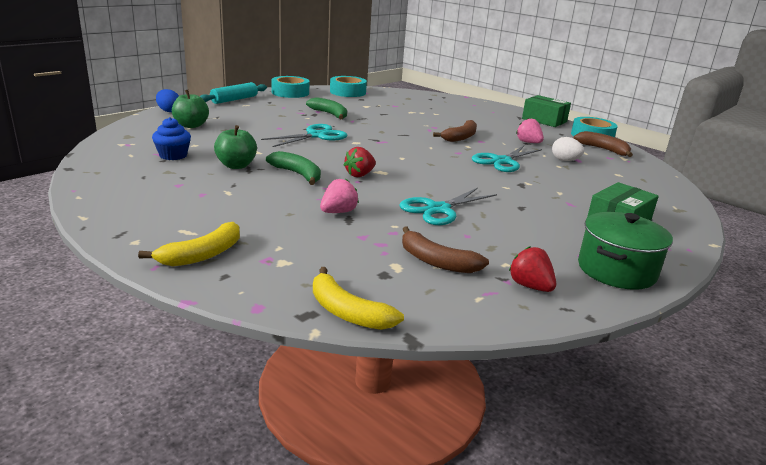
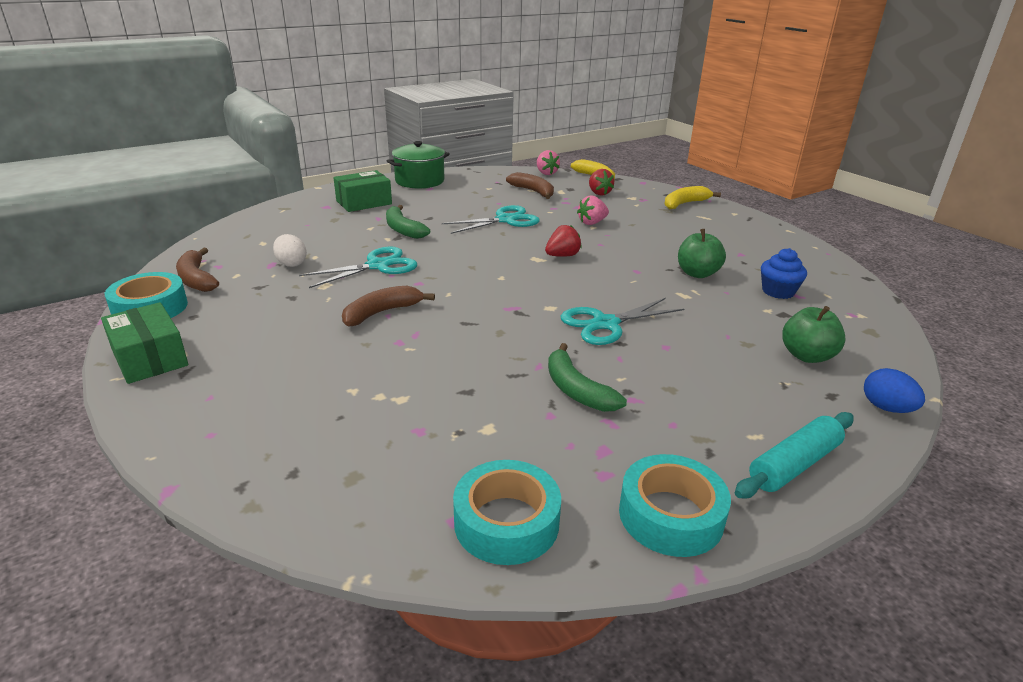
camera: 165 degrees left, 5 degrees up
green banana [266,151,321,185] -> green banana moved to [386,205,430,239]
red strawberry [509,246,556,292] -> red strawberry moved to [589,169,614,196]
pink strawberry [516,118,544,143] -> pink strawberry moved to [537,150,560,175]

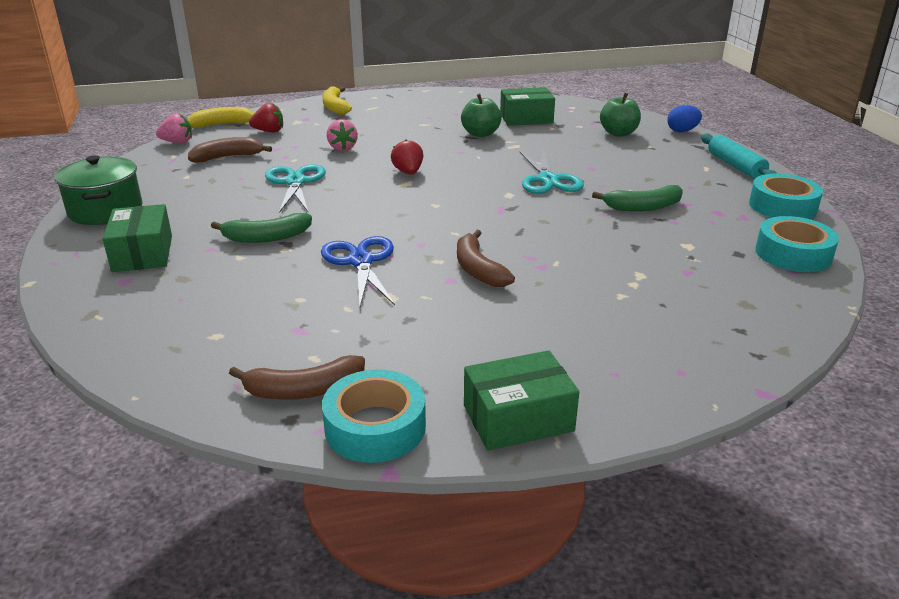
camera: 70 degrees left, 0 degrees up
white egg [273,234,307,267] -> none
turquoise scissors [299,246,417,288] -> blue scissors [321,236,395,306]
blue cupcake [761,248,807,299] -> green box [500,87,555,126]

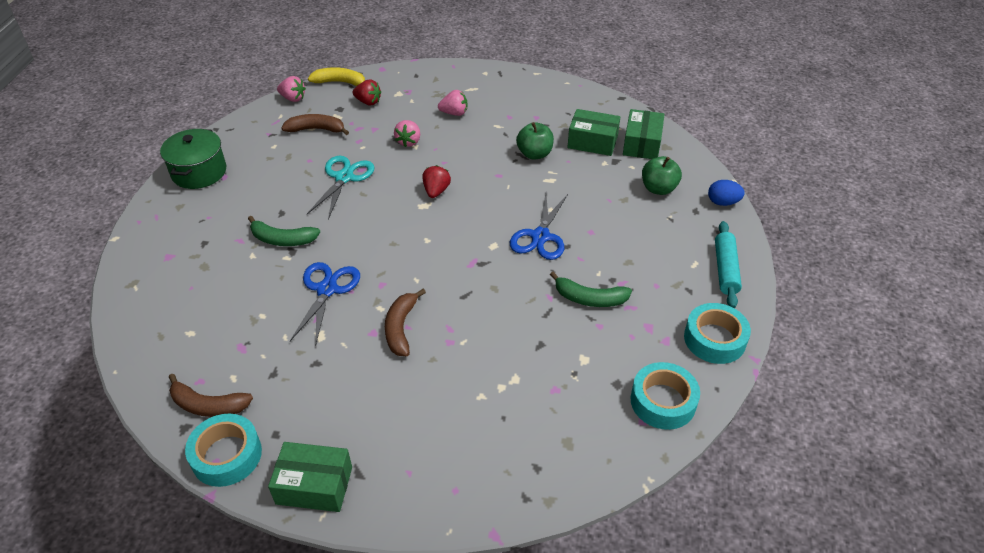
camera: 25 degrees right, 15 degrees up
green box [103,204,172,272] -> green box moved to [623,109,665,159]
yellow banana [322,86,352,115] -> none
turquoise scissors [520,149,584,194] -> blue scissors [510,194,568,260]
none -> pink strawberry [438,90,467,116]

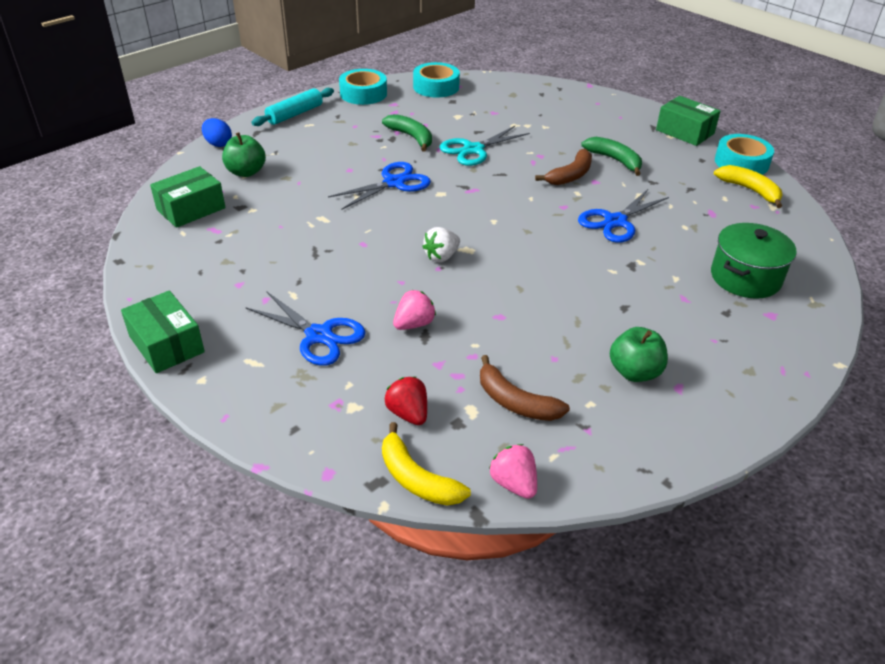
camera: 145 degrees left, 5 degrees down
green pot [160,129,226,189] -> green pot moved to [711,223,797,299]
brown banana [169,373,253,417] -> yellow banana [714,165,783,208]
green banana [248,216,320,246] -> green banana moved to [581,137,642,176]
turquoise scissors [307,156,374,220] -> turquoise scissors moved to [440,126,530,166]
red strawberry [422,165,451,198] -> white strawberry [422,227,460,262]
pink strawberry [438,90,467,116] -> blue scissors [245,292,366,366]
green apple [516,122,554,159] -> green apple moved to [610,327,668,382]
green box [567,109,620,156] -> green box moved to [121,291,205,373]

